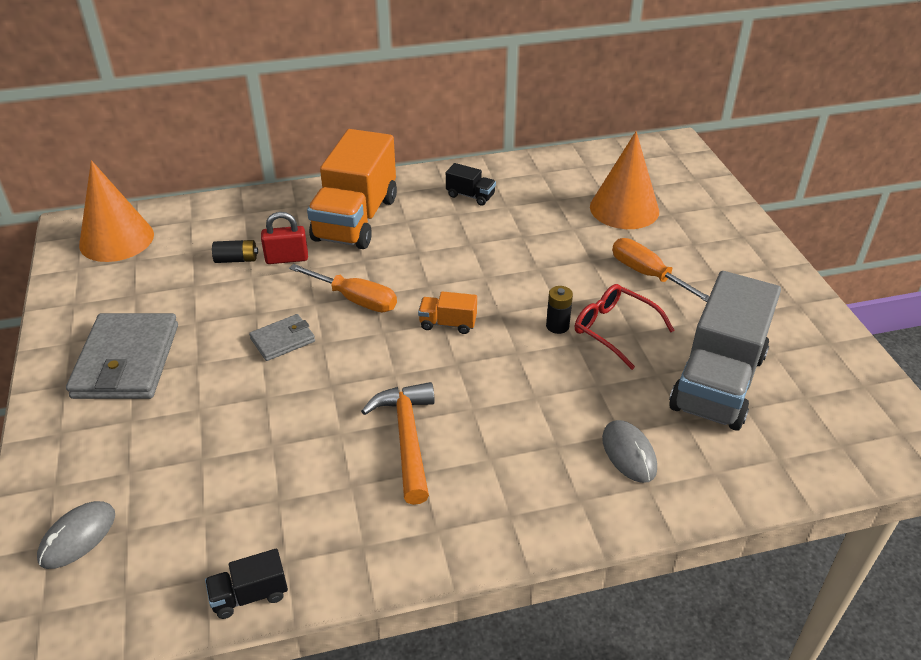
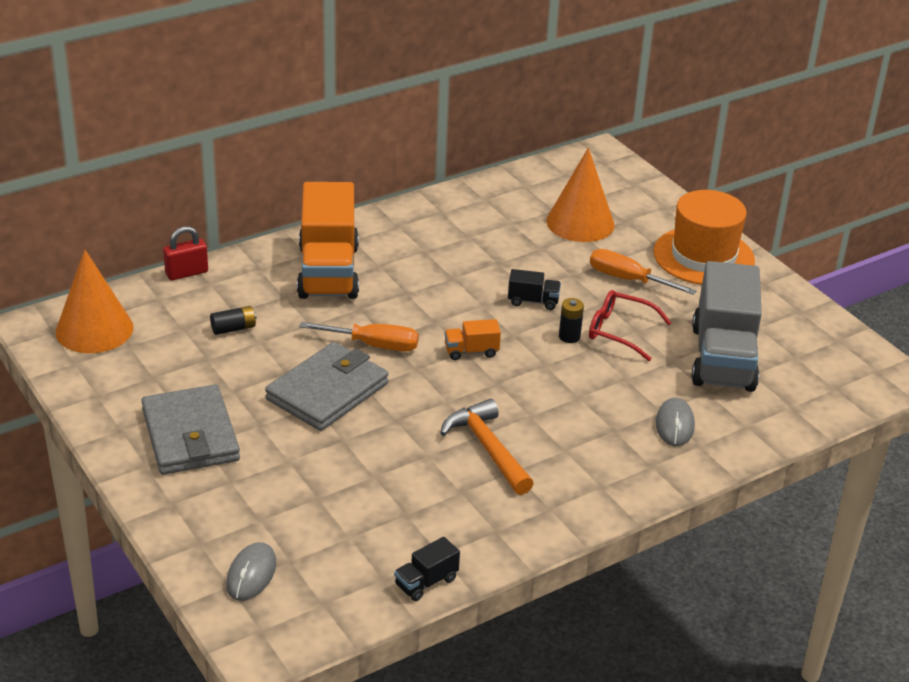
camera: 20 degrees left, 5 degrees down
grey wallet [249,314,315,361] -> grey wallet [265,342,389,431], size x1.95
red padlock [261,212,308,264] -> red padlock moved to [163,226,208,280]
black truck [446,163,496,206] -> black truck moved to [508,269,561,310]
grey mouse [602,420,657,483] -> grey mouse turned 45 degrees clockwise [656,398,695,446]
none -> orange hat [653,190,755,285]

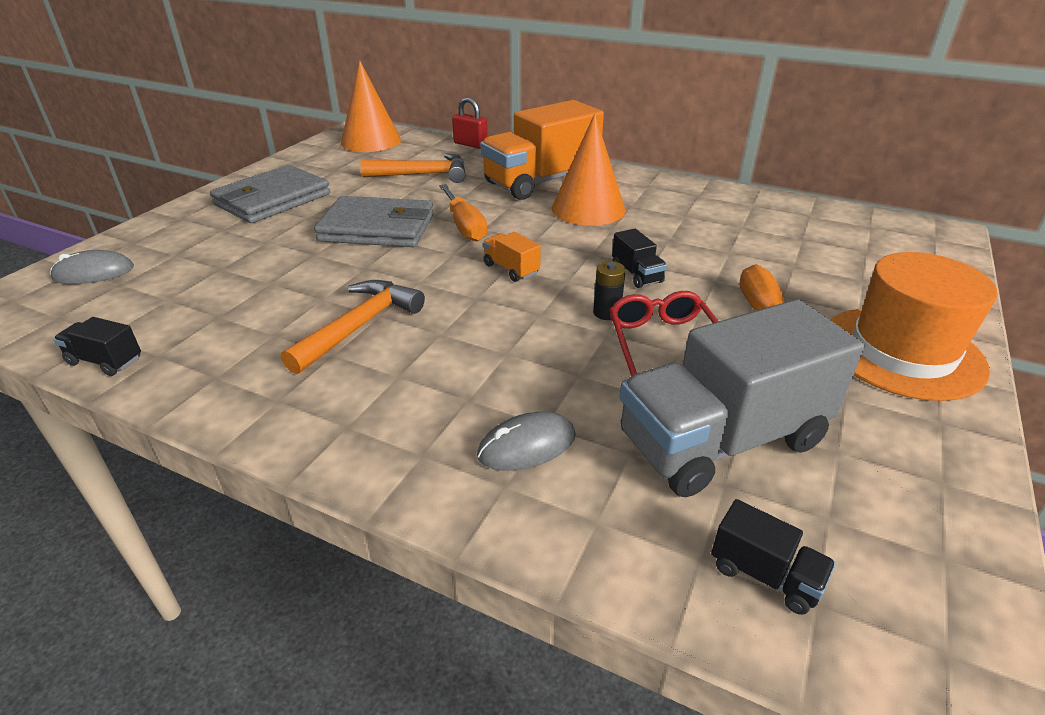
camera: 60 degrees right, 0 degrees up
black battery [210,306,256,335] -> orange hammer [360,153,466,183]
orange cone [546,148,614,242] -> orange cone moved to [552,113,626,226]
none -> black truck [711,499,836,615]

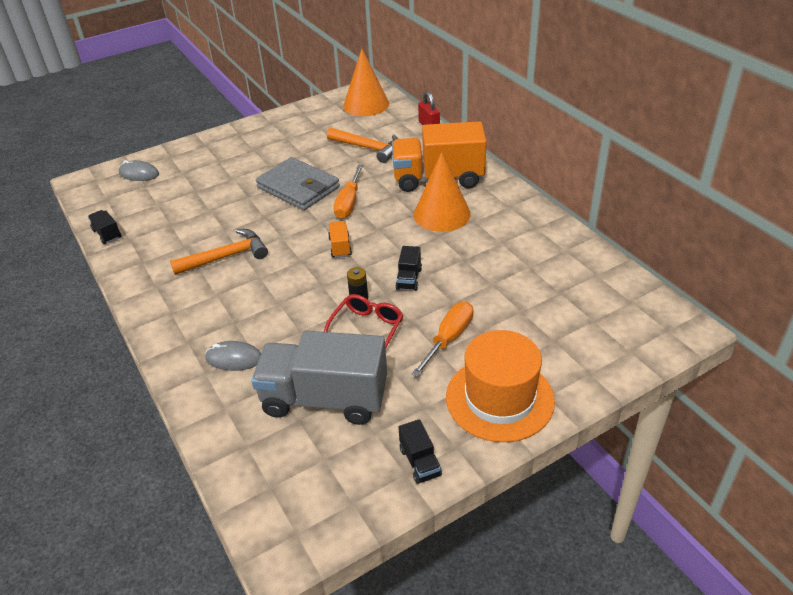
camera: 35 degrees right, 5 degrees up
grey wallet [210,165,330,223] -> none
black truck [711,499,836,615] -> black truck moved to [399,419,442,484]

